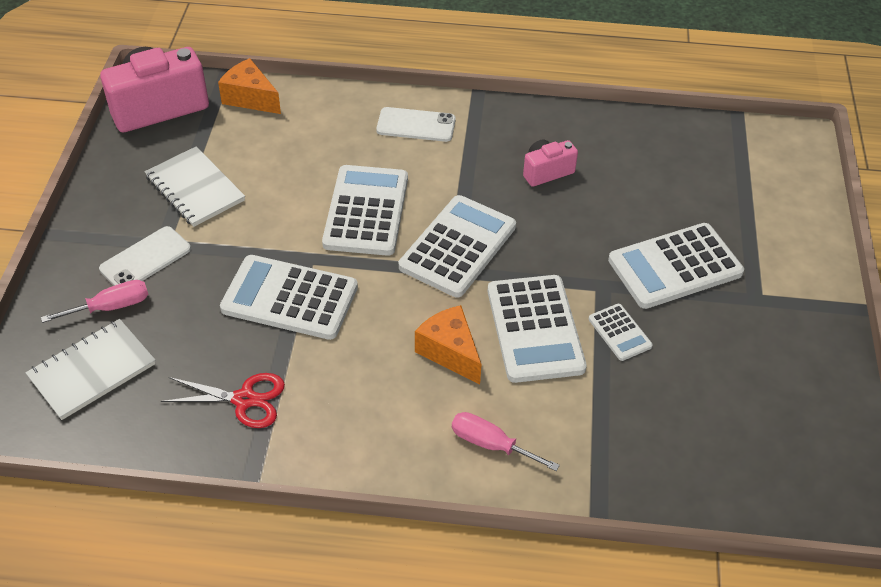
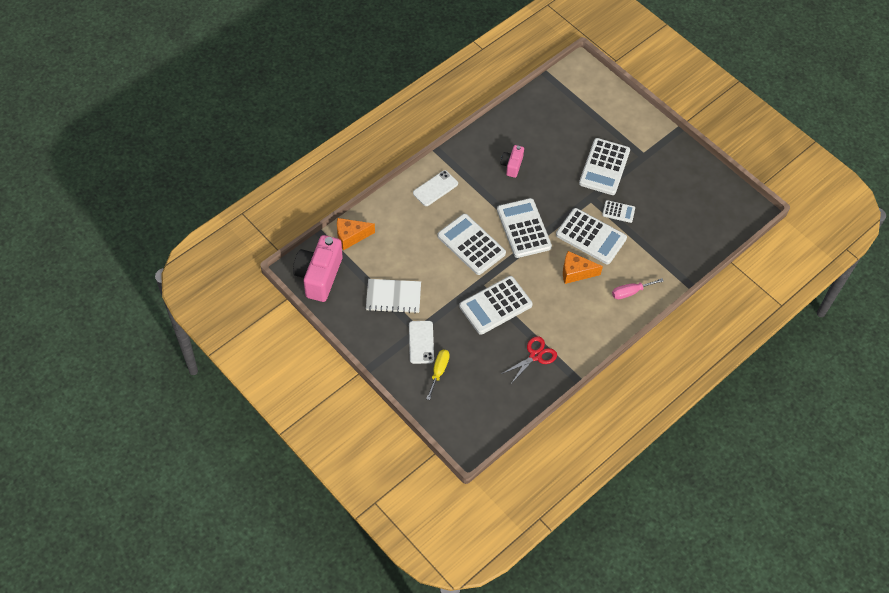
camera: 50 degrees left, 10 degrees up
white notebook [26,319,156,420] -> none
pink screwdriver [41,280,148,323] -> yellow screwdriver [426,350,450,400]

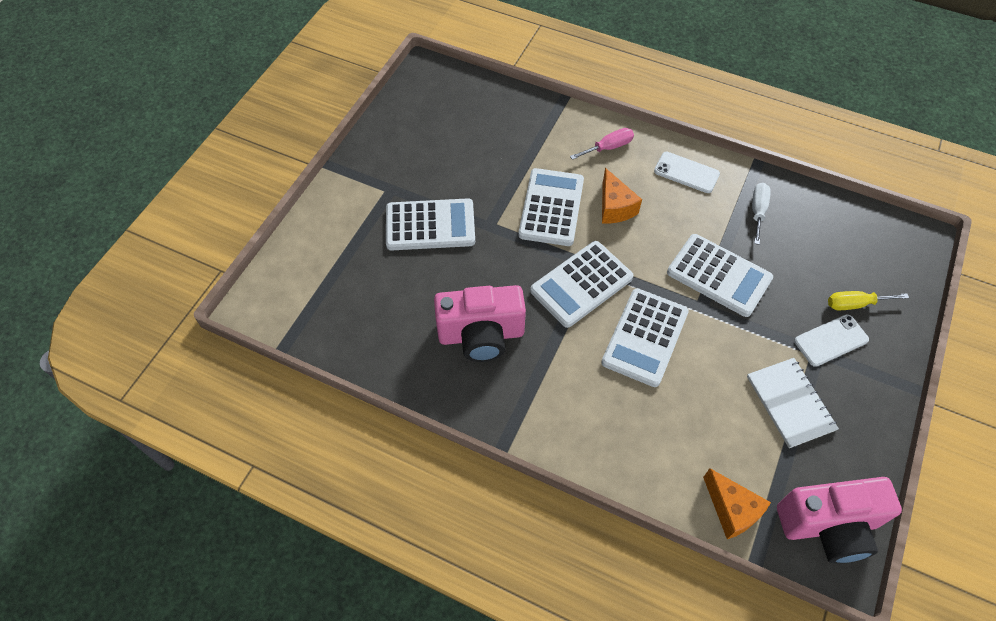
camera: 110 degrees left, 0 degrees up
white phone [413,170,458,206] -> white phone moved to [654,152,720,193]
pink camera [500,145,524,178] -> pink camera [434,285,526,362], size x1.91
red scissors [501,336,557,385] -> white screwdriver [752,183,771,245]
white calculator [602,200,635,223] -> none
pink screwdriver [612,278,664,299] -> pink screwdriver turned 75 degrees counterclockwise [570,128,634,160]

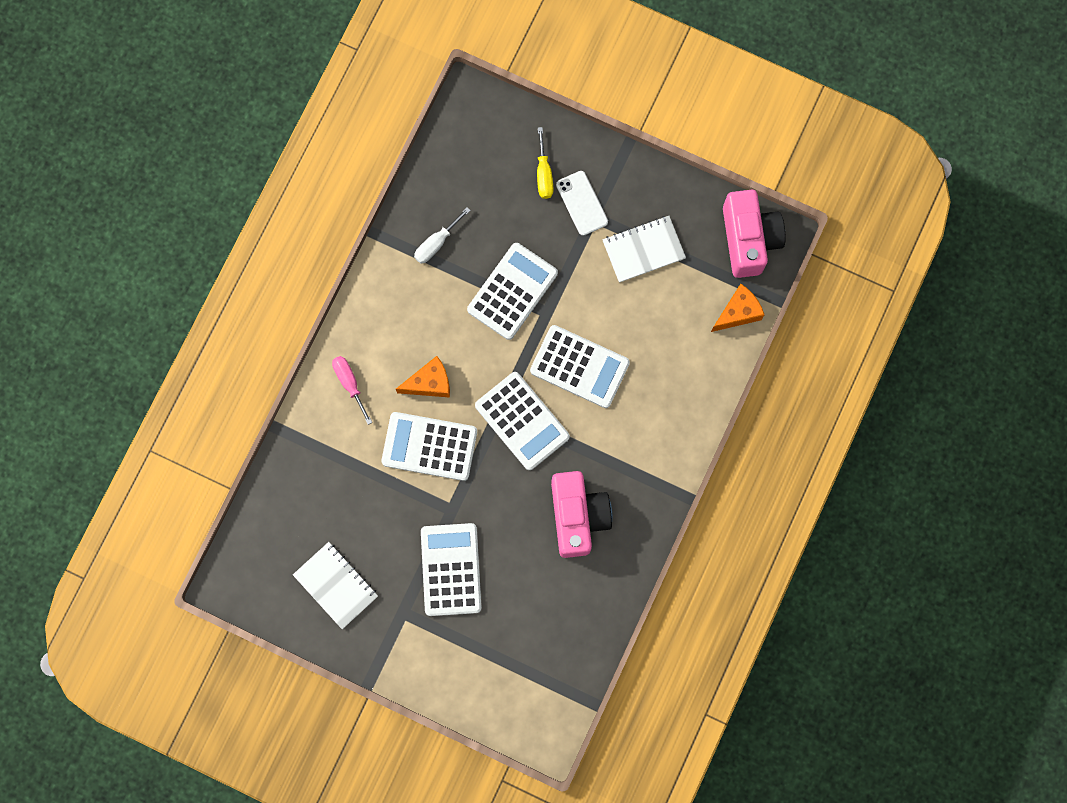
camera: 90 degrees left, 20 degrees up
white phone [654,152,720,193] -> none
white screwdriver [752,183,771,245] -> white screwdriver turned 60 degrees counterclockwise [414,207,471,264]
none -> white notebook [293,542,378,629]

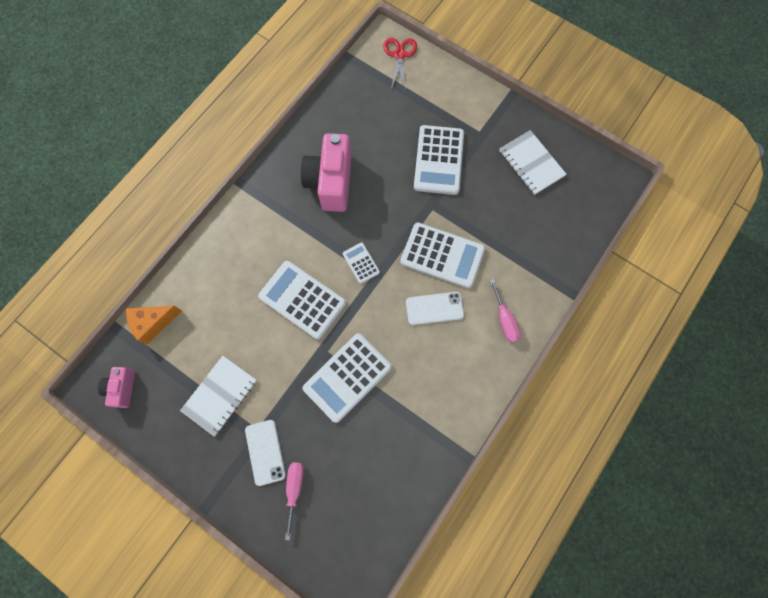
camera: 170 degrees left, 5 degrees down
orange cheese [396,356,450,398] -> white phone [406,292,464,325]
white screwdriver [414,207,471,264] -> none
white calculator [475,372,570,470] -> white calculator [343,243,380,284], size x0.50
yellow screwdriver [537,127,554,199] -> pink screwdriver [285,462,304,540]
white notebook [602,216,686,283] -> white notebook turned 45 degrees counterclockwise [180,356,257,437]
pink camera [723,190,786,278] -> pink camera [98,367,135,408], size x0.52
none -> red scissors [383,38,417,90]

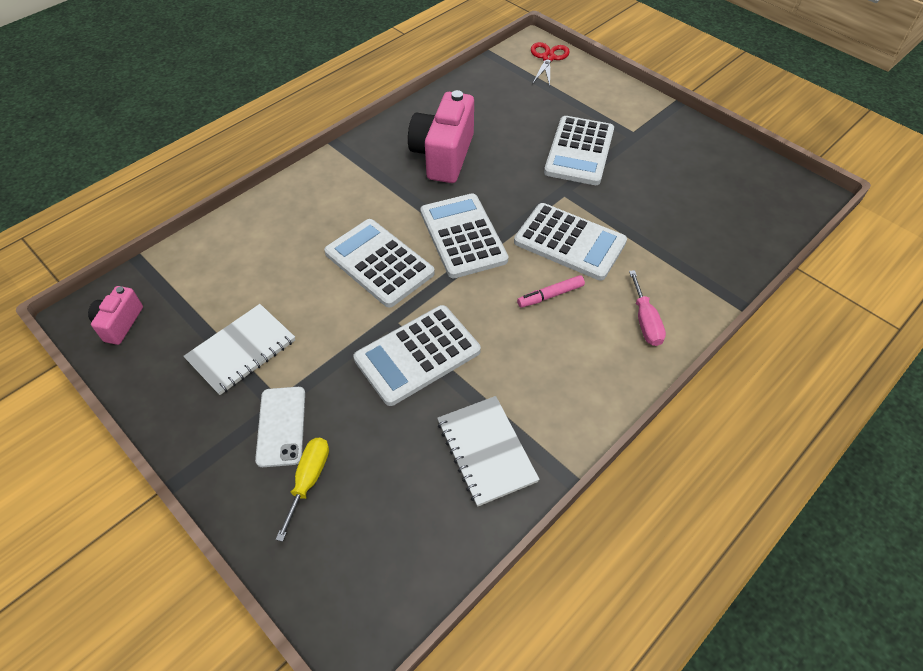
camera: 10 degrees right, 20 degrees down
orange cheese [126,306,182,344] -> none
pink screwdriver [285,462,304,540] -> yellow screwdriver [275,438,329,542]
white calculator [343,243,380,284] -> white calculator [420,193,509,278], size x2.01
white phone [406,292,464,325] -> pink marker [517,275,585,308]
white notebook [499,130,567,195] -> white notebook moved to [437,396,540,507]

